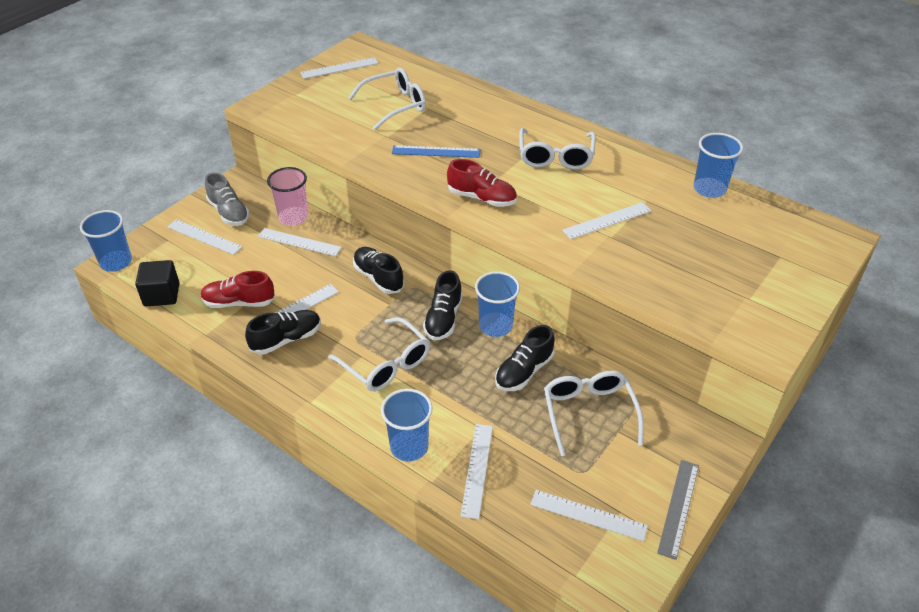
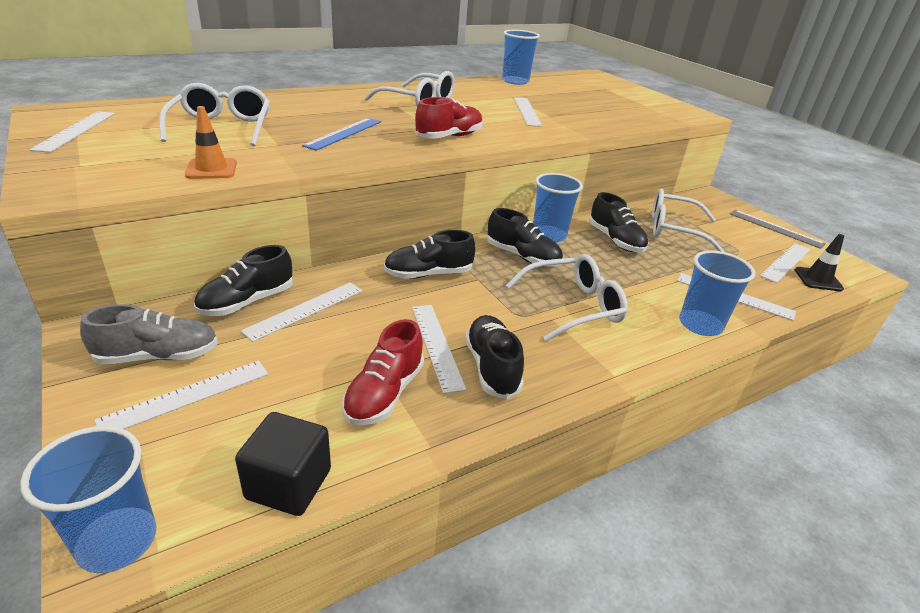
camera: 70 degrees left, 10 degrees down
pink cup [267,167,308,226] -> black shoe [194,245,293,316]
none -> orange traffic cone [185,106,237,179]
none -> black traffic cone [795,234,844,291]

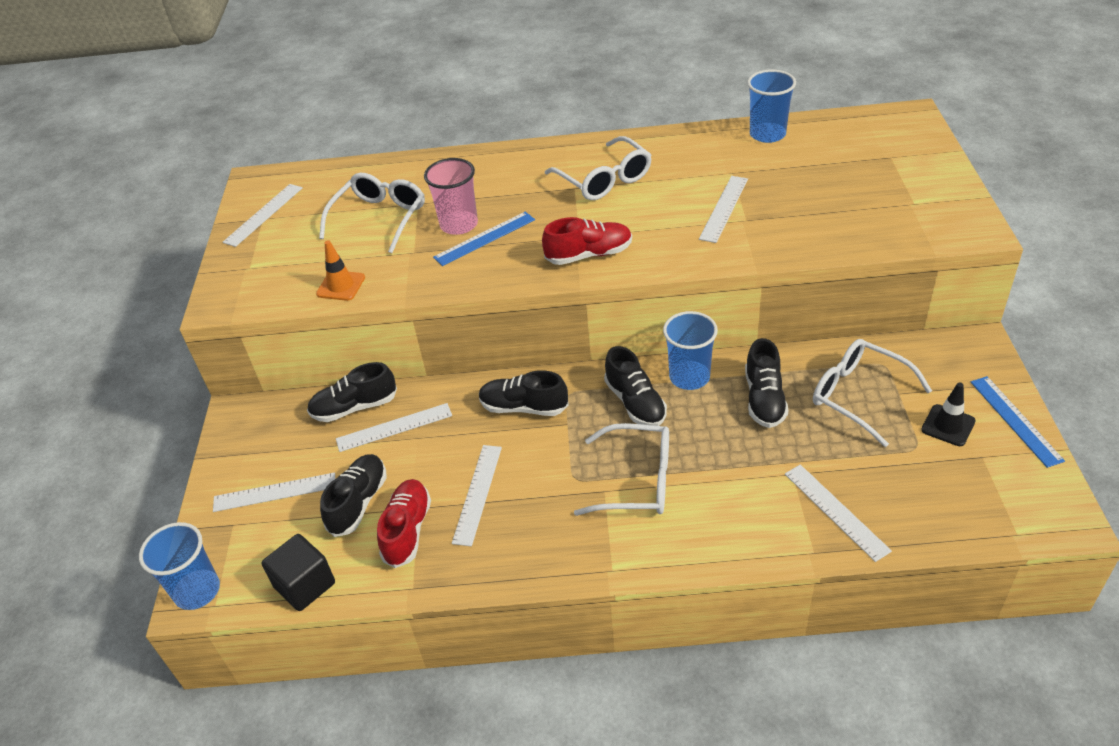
camera: 35 degrees right, 10 degrees up
grey shoe [80,304,218,364] -> none
red shoe [342,319,424,425] -> red shoe turned 135 degrees clockwise [377,479,431,568]
black shoe [465,315,524,399] -> black shoe moved to [320,454,387,537]
blue cup [679,250,755,336] -> none
grey ruler [730,210,826,249] -> blue ruler [971,376,1065,468]
white ruler [759,243,810,283] -> none
black traffic cone [795,234,844,291] -> black traffic cone moved to [921,382,976,446]
none -> pink cup [424,158,478,235]

